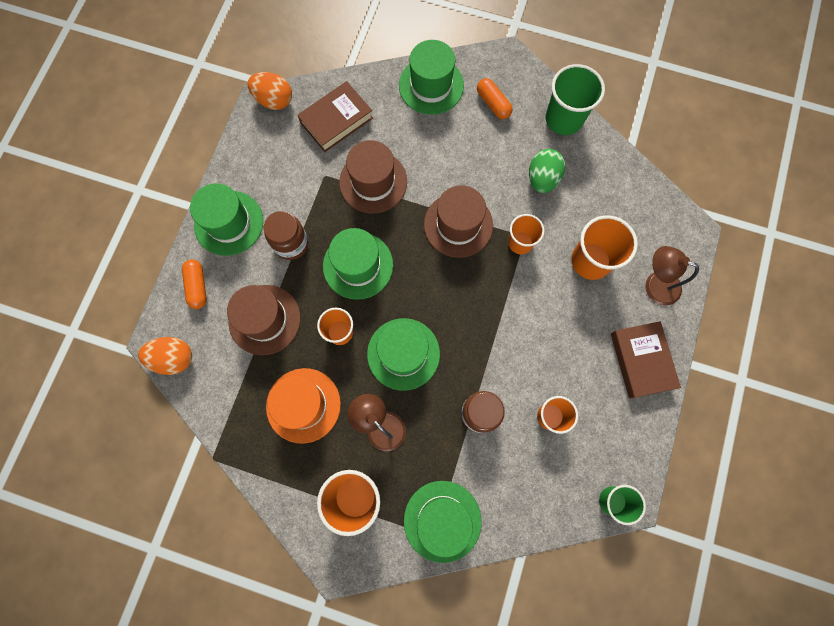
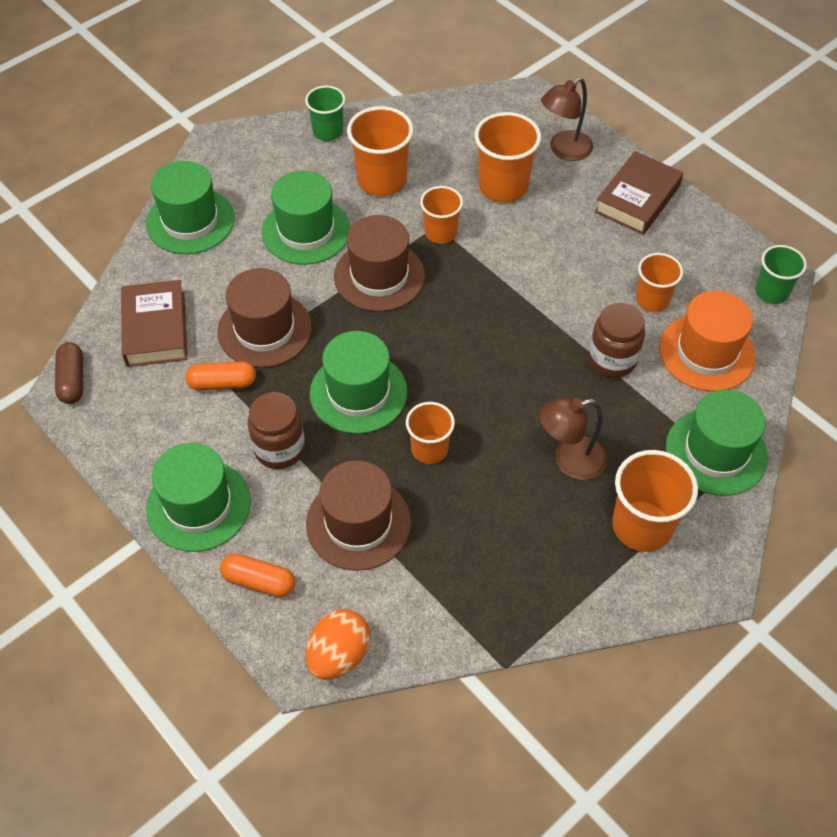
camera: 60 degrees left, 20 degrees down
orange egg [247,72,292,110] -> brown capsule [55,342,83,404]
orange hat [266,368,341,444] -> orange hat moved to [659,291,756,391]
green hat [367,318,440,391] -> green hat moved to [262,170,350,265]
orange capsule [477,78,512,119] -> orange capsule moved to [185,361,256,390]
green egg [529,149,565,193] -> orange cup [347,106,413,196]
green cup [546,64,605,135] -> green cup [305,86,345,141], size x0.64
brown book [611,321,681,399] -> brown book turned 75 degrees counterclockwise [595,151,683,235]

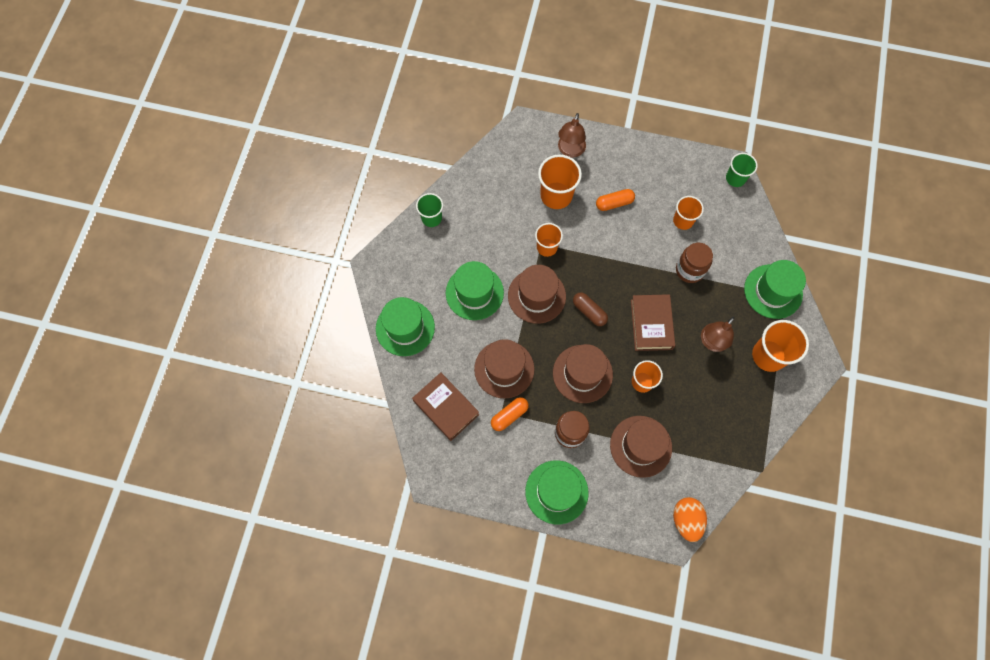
camera: 35 degrees left, 15 degrees up
brown capsule [55,342,83,404] -> brown capsule moved to [573,293,608,326]
orange capsule [220,554,295,597] -> orange capsule moved to [596,189,635,211]
green hat [310,331,408,434] -> brown hat [553,344,613,403]
orange cup [347,106,413,196] -> none
brown book [595,151,683,235] -> brown book moved to [631,294,675,351]
orange hat [659,291,756,391] -> none

